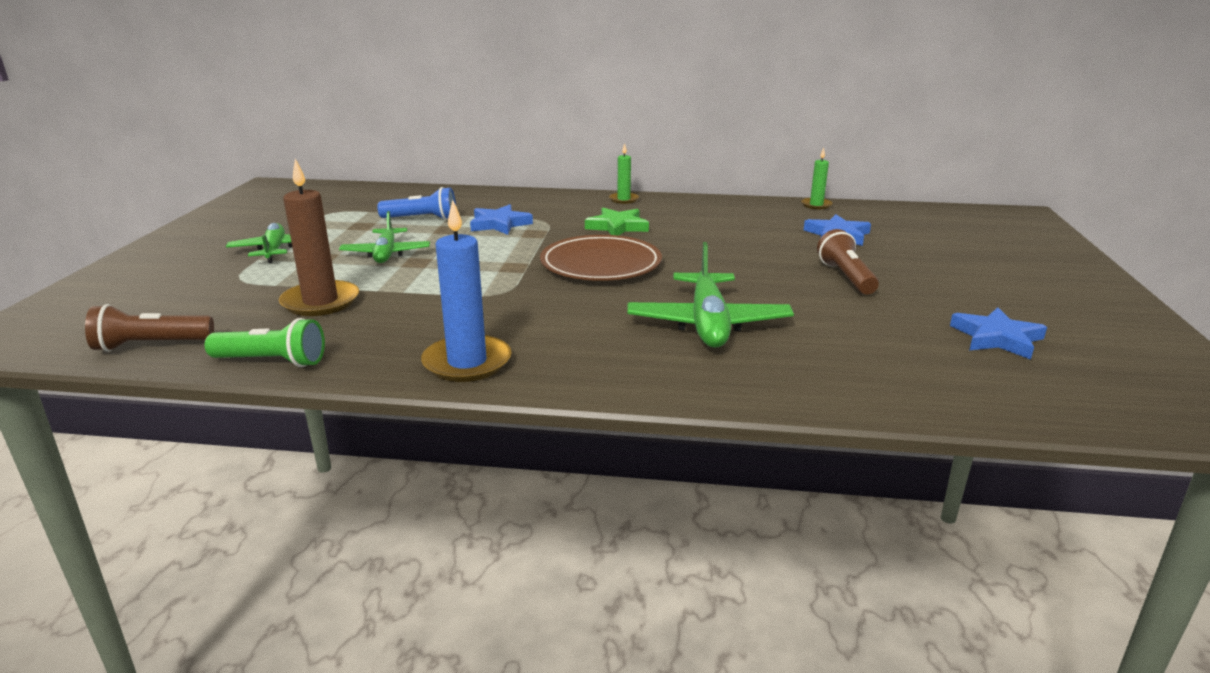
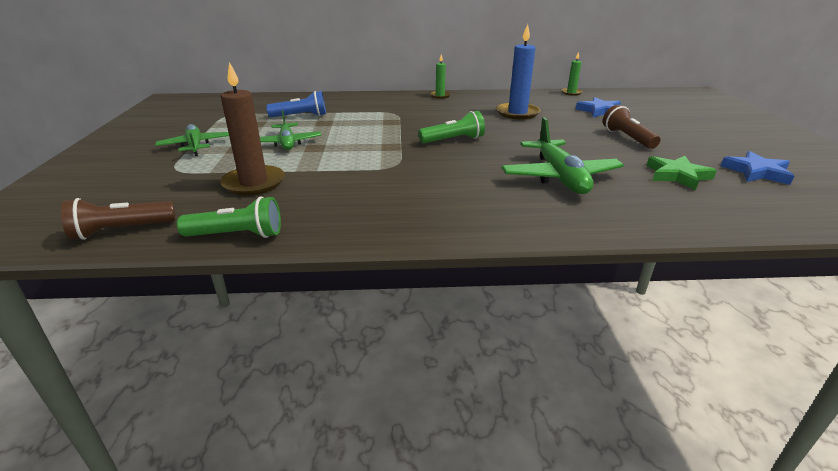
camera: 10 degrees left, 5 degrees up
blue candle [421,200,511,382] -> blue candle moved to [496,24,541,119]
blue star [470,204,533,235] -> none
brown plate [540,235,662,281] -> green flashlight [419,111,485,143]
green star [585,208,649,236] -> green star moved to [647,156,717,190]

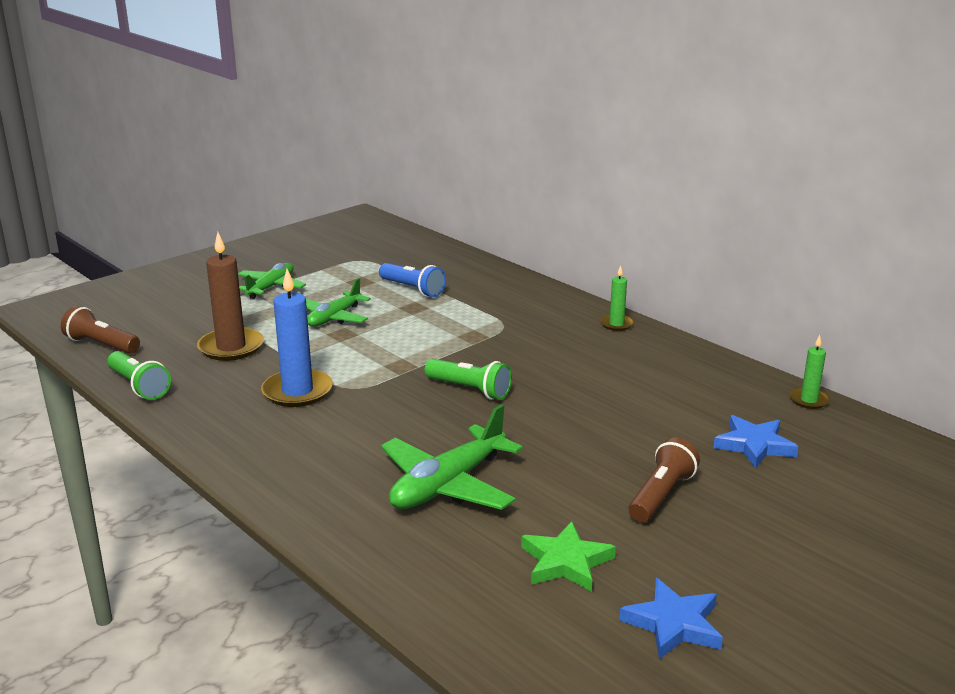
camera: 50 degrees right, 5 degrees down
blue candle [496,24,541,119] -> blue candle moved to [261,269,333,407]

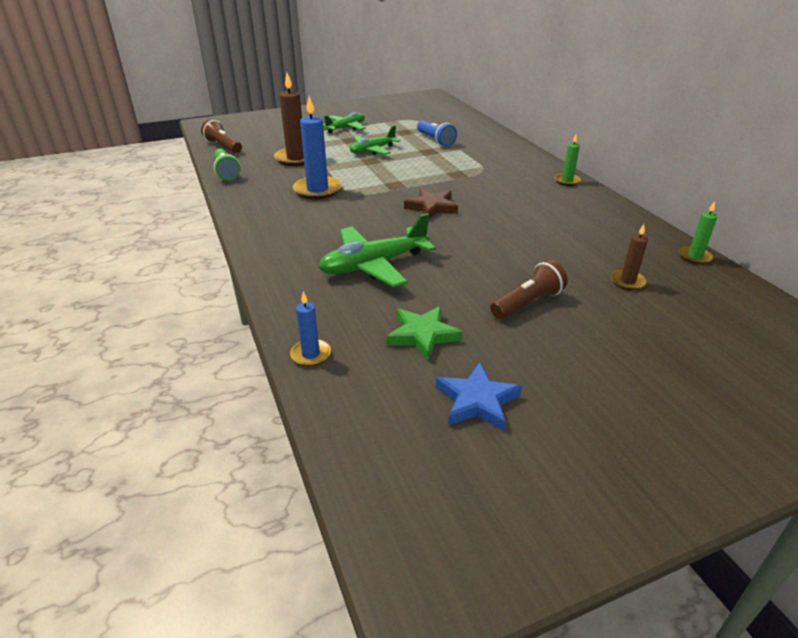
camera: 20 degrees right, 10 degrees up
green flashlight [424,359,512,400] -> brown star [404,188,458,219]
blue star [713,415,799,469] -> brown candle [611,224,648,290]
none -> blue candle [290,291,331,366]

